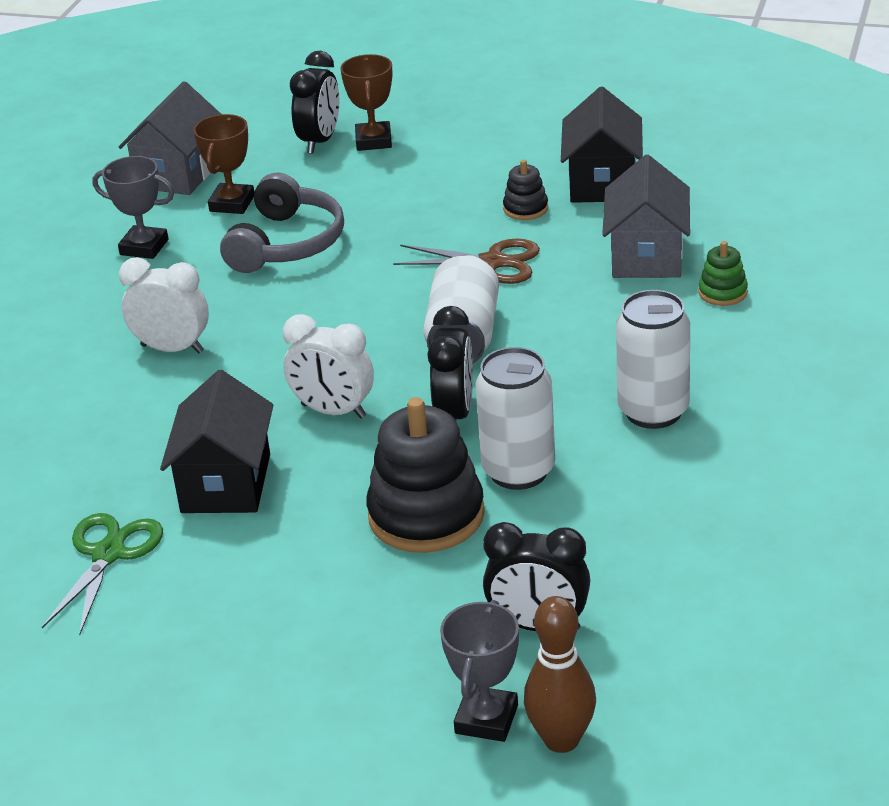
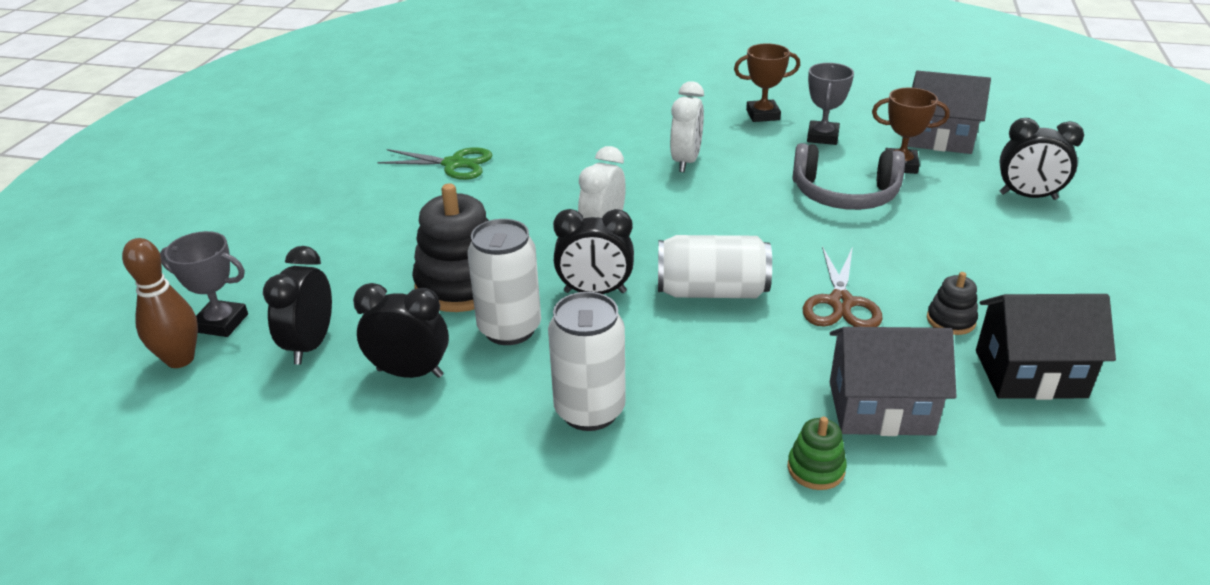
camera: 85 degrees right, 0 degrees up
black house [160,370,273,513] -> none
brown trophy [340,54,393,151] -> brown trophy moved to [734,43,800,122]
none -> black clock [353,283,449,378]

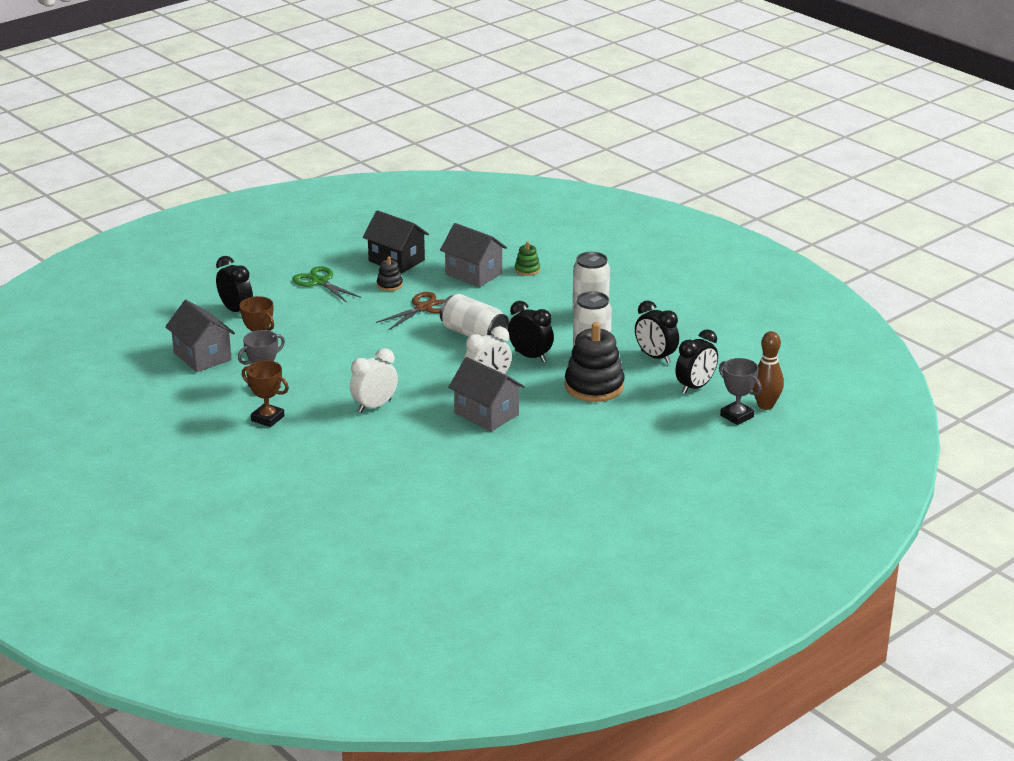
camera: 145 degrees left, 5 degrees down
green scissors [377,147,493,180] -> green scissors moved to [292,266,361,303]
grey headphones [792,143,905,210] -> none
none -> grey house [448,357,525,431]

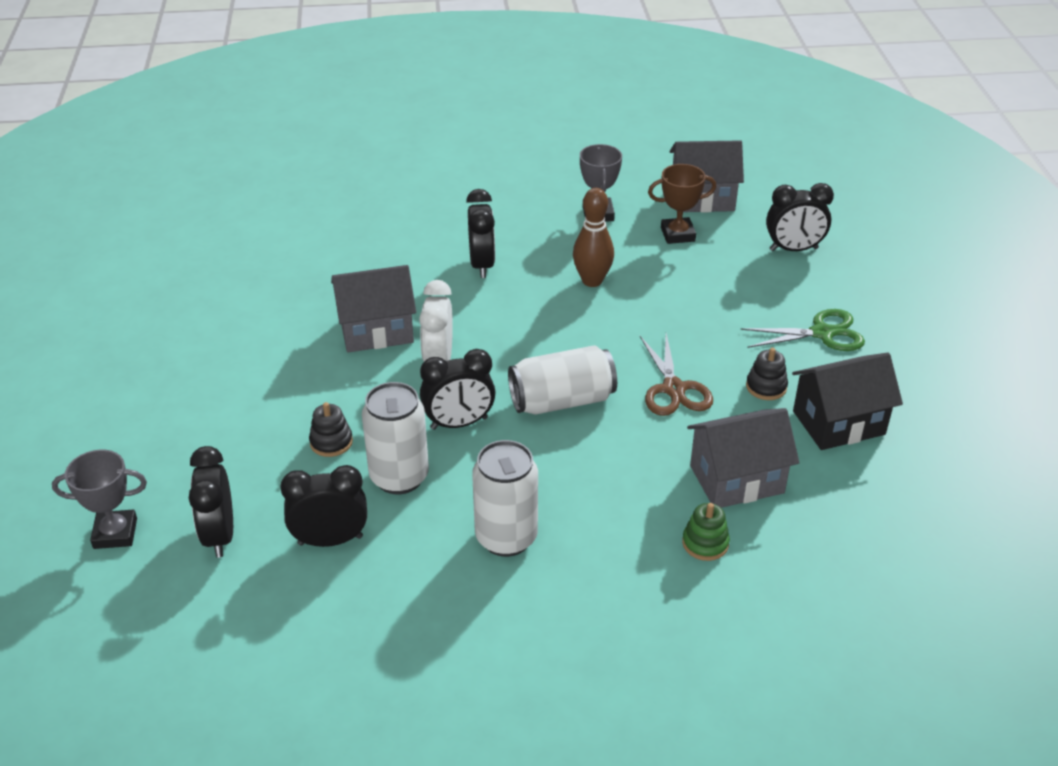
camera: 125 degrees right, 10 degrees up
brown trophy [242,360,289,427] -> none
white clock [350,348,398,413] -> black clock [466,189,495,278]
black stacking toy [565,322,625,402] -> black stacking toy [309,402,353,457], size x0.48
brown bowling pin [752,331,784,410] -> brown bowling pin moved to [573,188,614,287]

